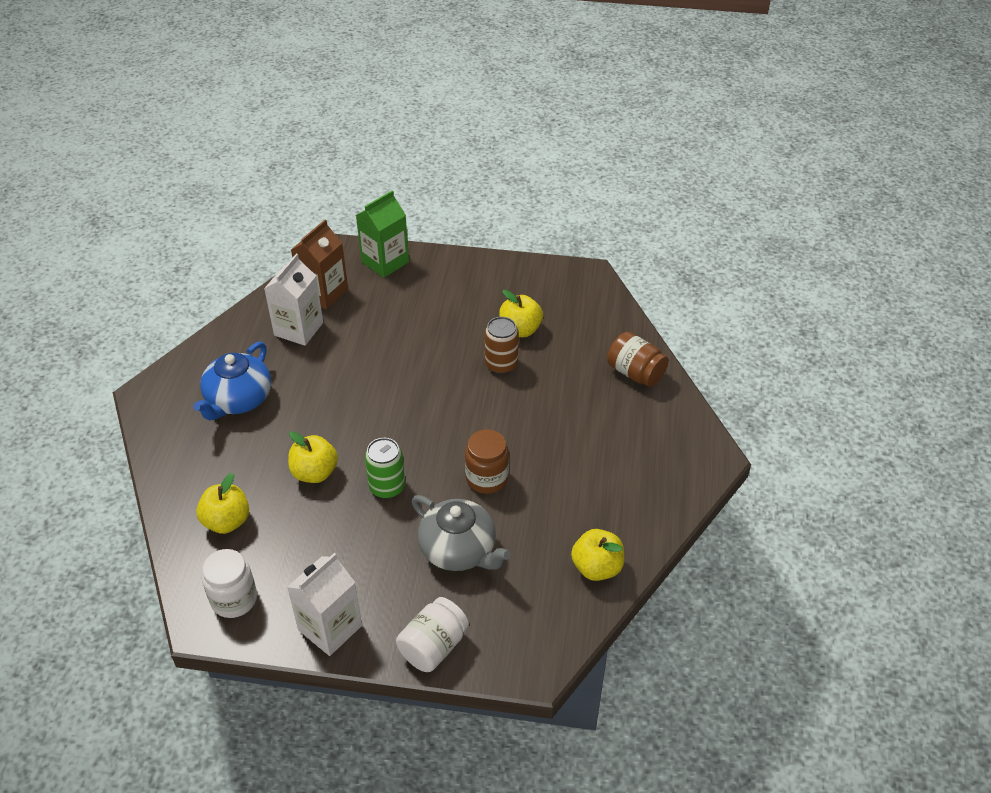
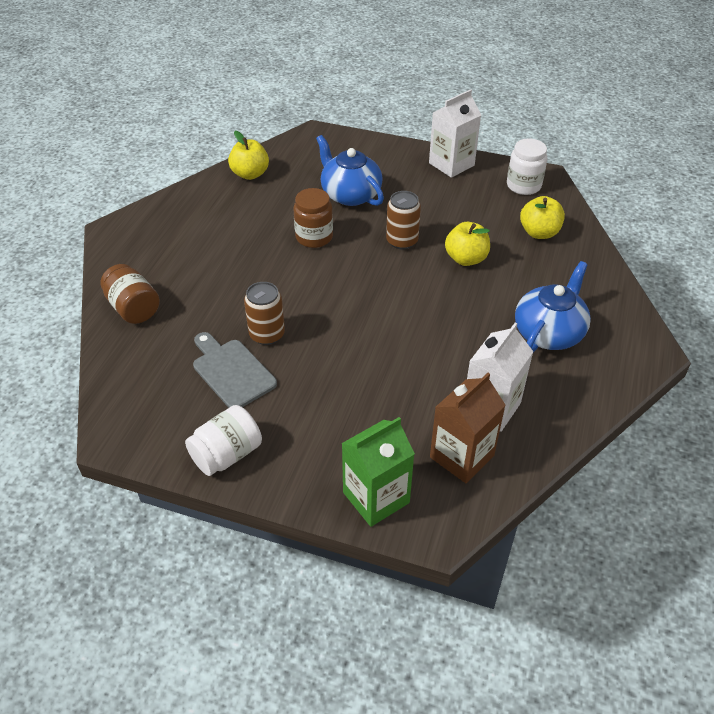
camera: 170 degrees left, 0 degrees up
green can [365,438,405,499] -> brown can [386,191,421,249]
white jar [396,597,469,672] -> white jar moved to [185,405,262,476]
grey teapot [412,495,511,571] -> blue teapot [316,135,384,206]
yellow apple [499,290,543,337] -> grey cutting board [193,332,277,408]

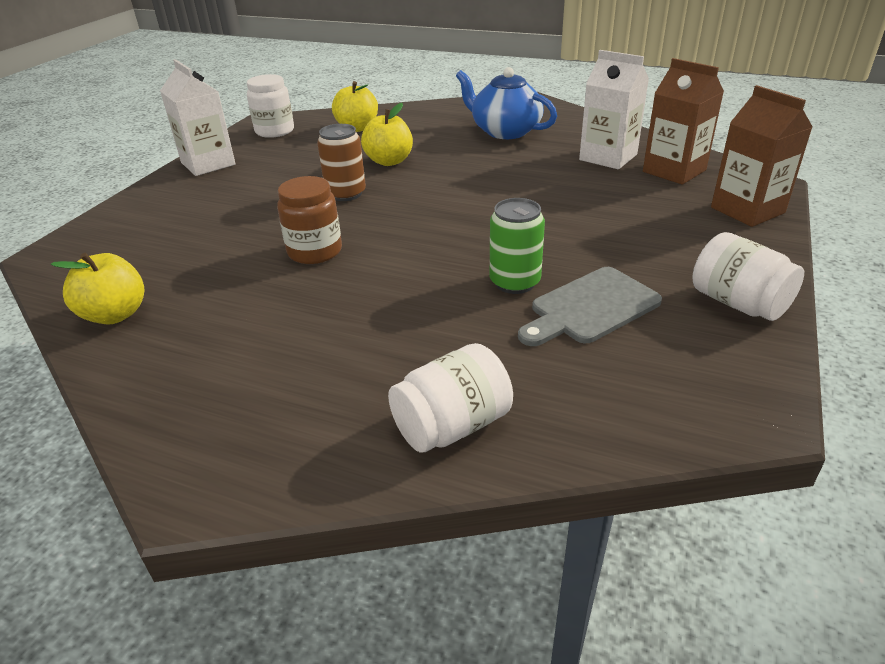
camera: 85 degrees left, 10 degrees down
brown jar [101,264,160,324] -> white jar [388,343,513,453]
brown can [244,282,285,345] -> green can [490,198,545,294]
blue teapot [316,135,384,206] -> none
green carton [342,417,415,527] -> brown carton [711,85,813,227]

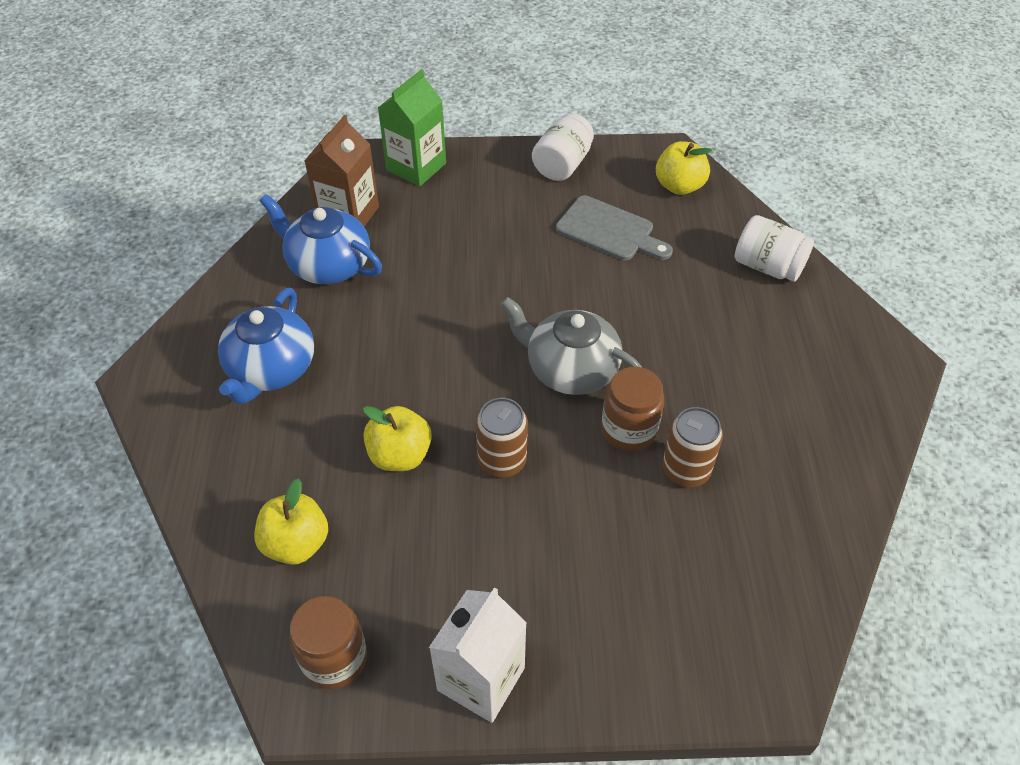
camera: 115 degrees left, 15 degrees up
yellow apple [51,253,145,325] -> yellow apple moved to [656,141,712,195]
white jar [247,74,294,138] -> brown jar [289,596,367,689]
green can [490,198,545,294] -> none
white carton [579,50,649,169] -> blue teapot [259,194,382,284]
brown carton [711,85,813,227] -> green carton [378,69,446,186]
none -> grey teapot [501,297,642,395]
none -> brown can [662,407,723,487]

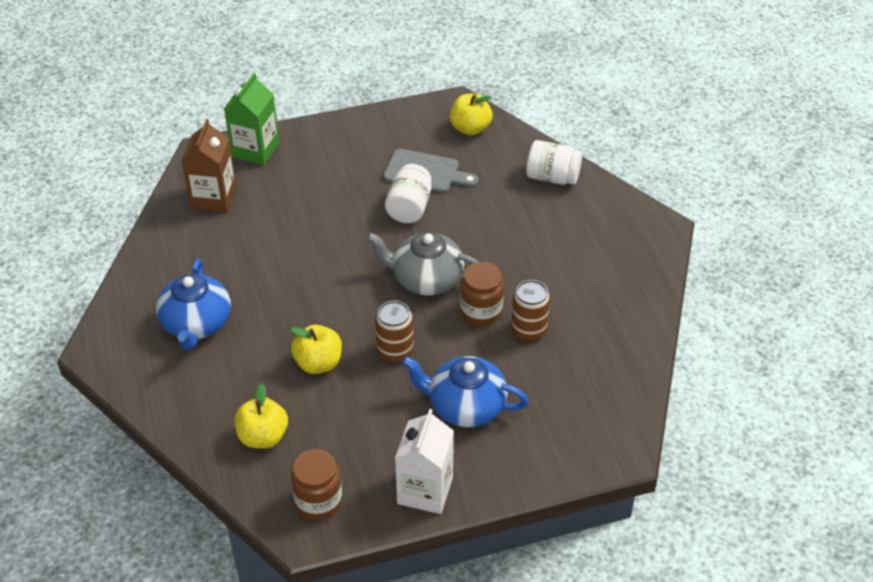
camera: 15 degrees left, 5 degrees down
blue teapot [259,194,382,284] -> blue teapot moved to [401,356,529,427]
white jar [532,113,594,181] -> white jar moved to [385,164,432,223]

